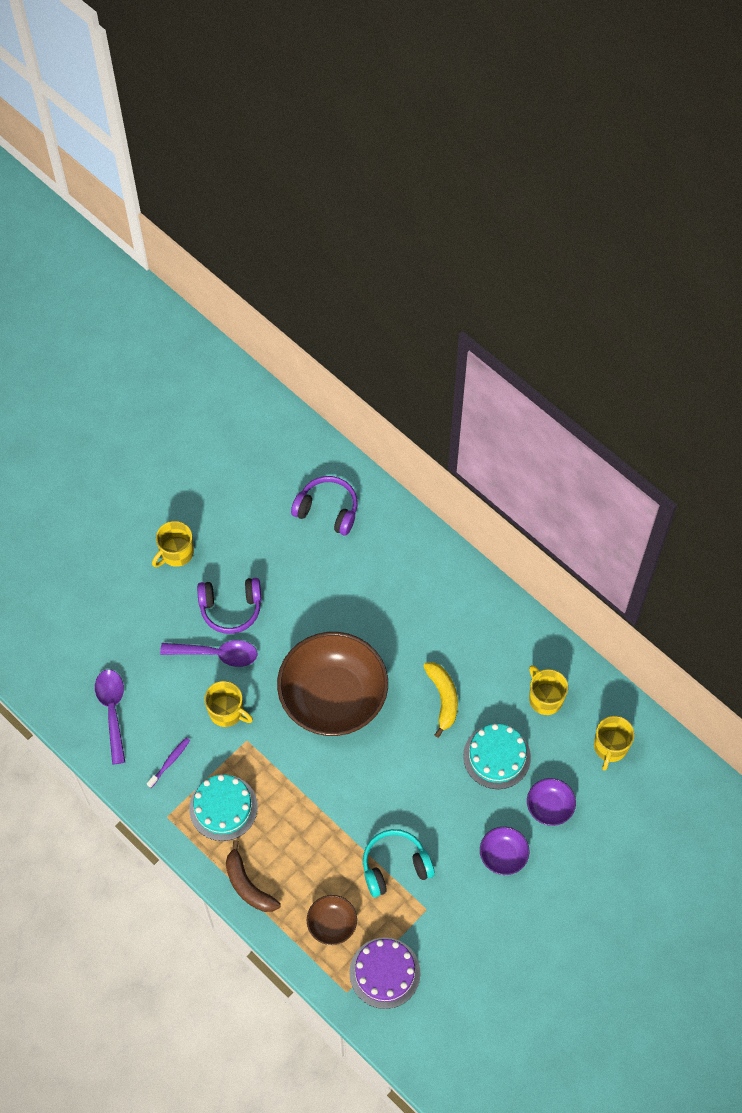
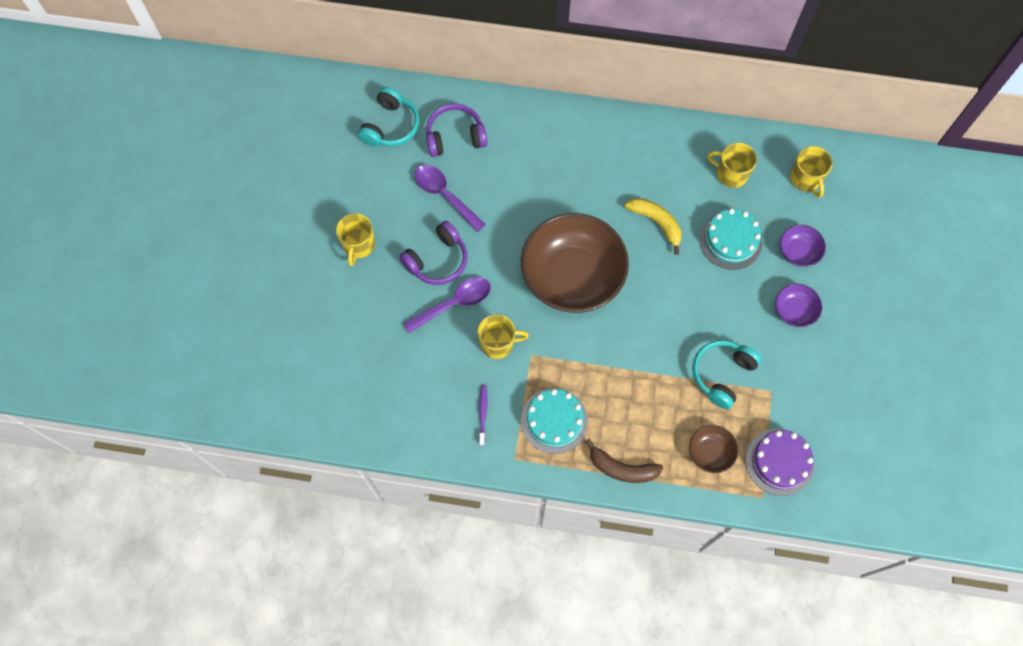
camera: 35 degrees left, 5 degrees up
purple spoon [95,670,125,765] -> purple spoon moved to [414,165,486,232]
none -> turquoise headphones [358,87,419,147]

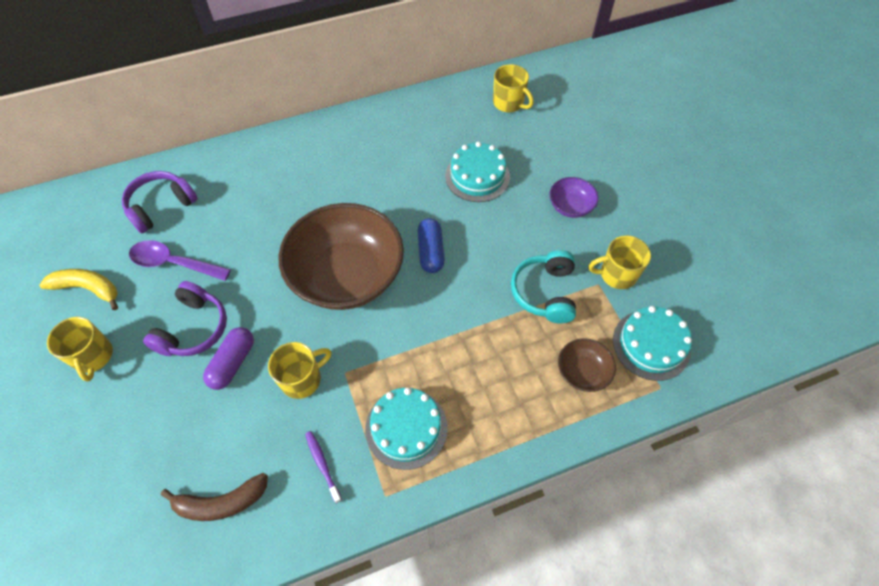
camera: 30 degrees left, 10 degrees down
turquoise headphones [358,87,419,147] -> none
purple spoon [403,277,491,333] -> purple capsule [203,327,254,390]
brown banana [585,438,663,483] -> brown banana moved to [161,473,268,521]
yellow banana [624,198,682,255] -> yellow banana moved to [39,269,118,310]
yellow mug [707,143,757,188] -> yellow mug moved to [589,236,651,289]
purple cake [746,429,814,496] -> turquoise cake [613,306,692,381]
purple bowl [780,225,826,267] -> none
none -> blue capsule [418,218,445,273]

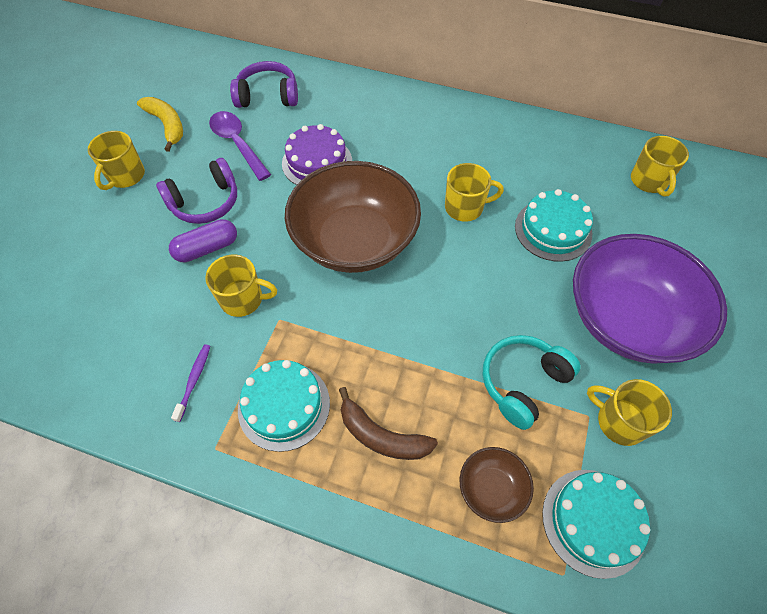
camera: 40 degrees right, 0 degrees up
brown banana [161,473,268,521] -> brown banana moved to [339,387,438,460]
blue capsule [418,218,445,273] -> none
purple bowl [549,177,599,218] -> purple bowl [573,234,727,363], size x2.29
none -> purple cake [282,124,352,185]
none -> yellow mug [445,163,504,222]

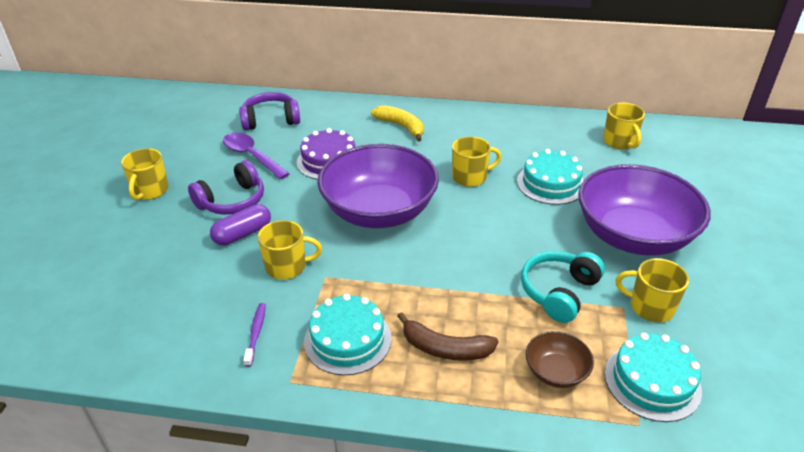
camera: 10 degrees left, 20 degrees down
yellow banana [137,97,183,152] -> yellow banana moved to [371,105,424,142]
brown bowl [285,161,421,273] -> purple bowl [317,144,439,228]

